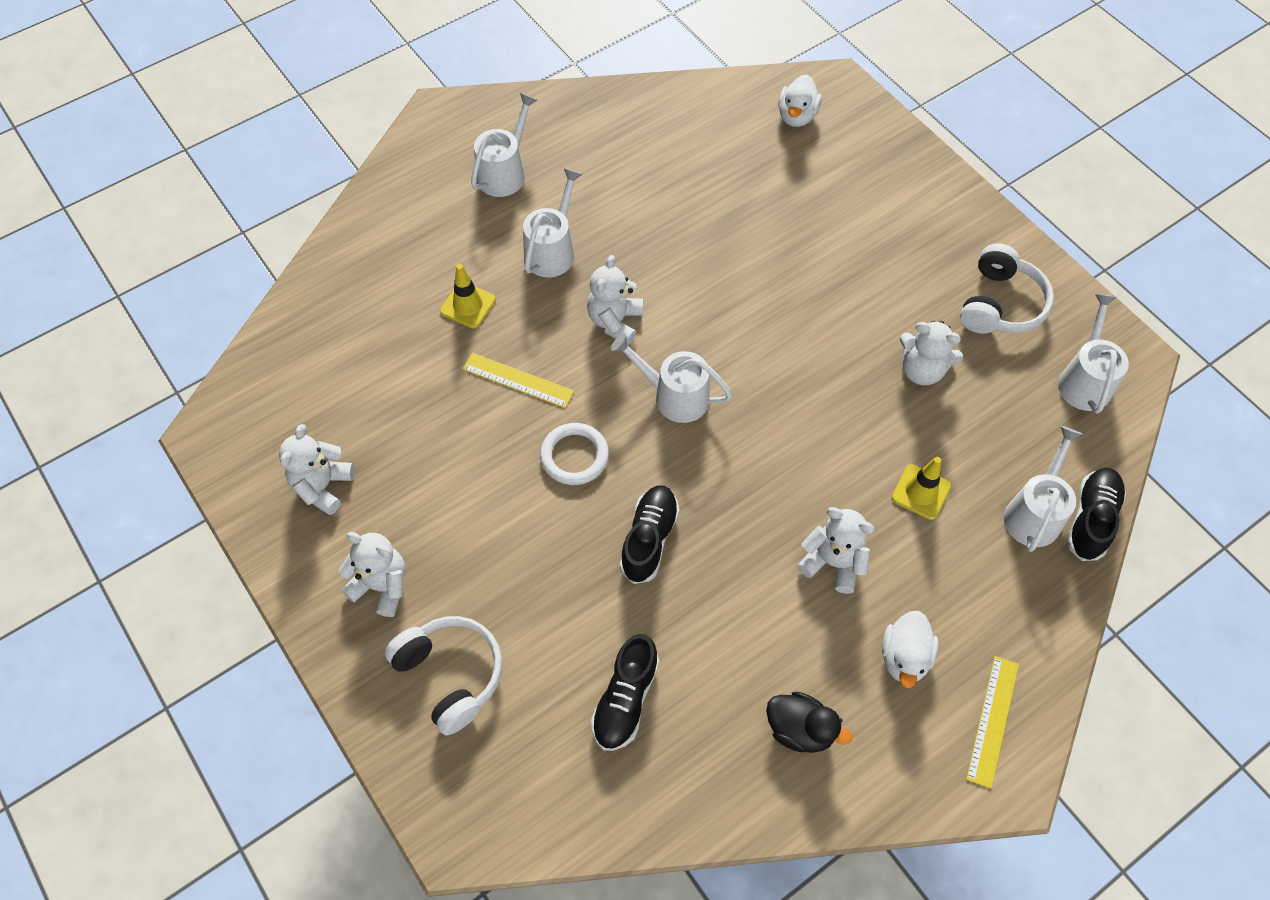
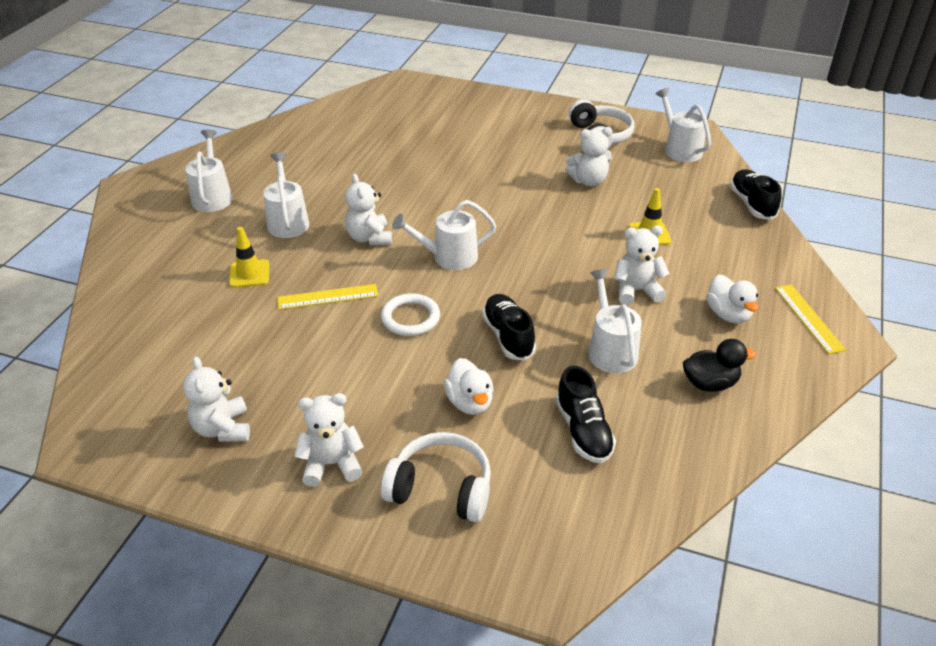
camera: 35 degrees left, 20 degrees down
white duck [778,75,822,127] -> white duck moved to [444,358,494,415]
white watering can [1004,426,1082,552] -> white watering can moved to [588,269,642,374]

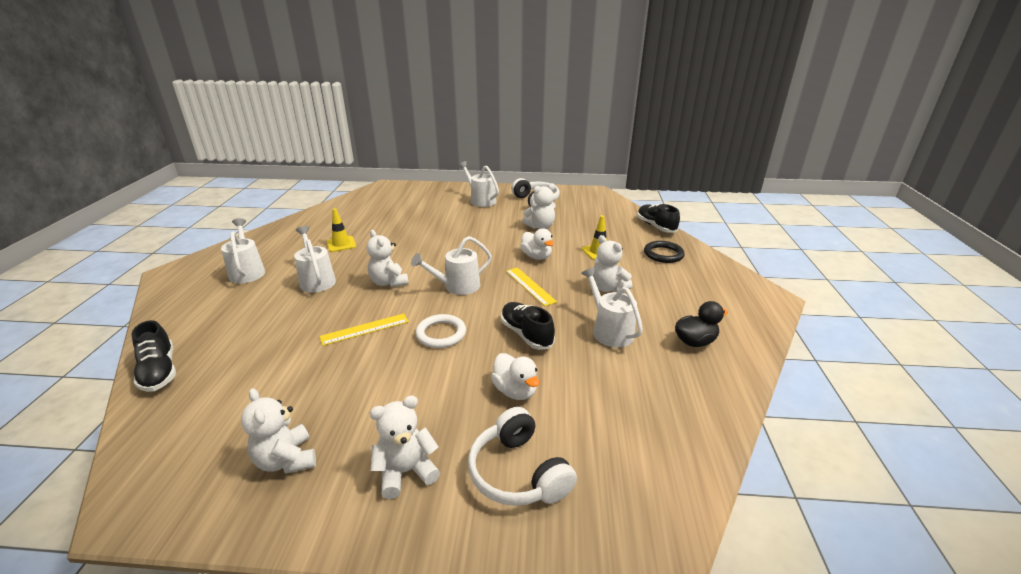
camera: 15 degrees left, 10 degrees down
yellow traffic cone [229,227,269,288] -> yellow traffic cone moved to [327,208,356,252]
white headphones [381,432,491,522] -> white headphones turned 120 degrees counterclockwise [468,407,577,506]
black shoe [555,366,616,463] -> black shoe moved to [131,320,176,392]
white teddy bear [614,226,670,305] -> white teddy bear turned 105 degrees counterclockwise [593,235,632,292]
white watering can [656,88,711,162] -> white watering can moved to [458,161,499,207]
white duck [706,275,759,324] -> white duck moved to [520,228,554,260]
yellow ruler [775,284,846,354] -> yellow ruler moved to [506,267,557,306]
none -> black ring [644,241,685,263]

